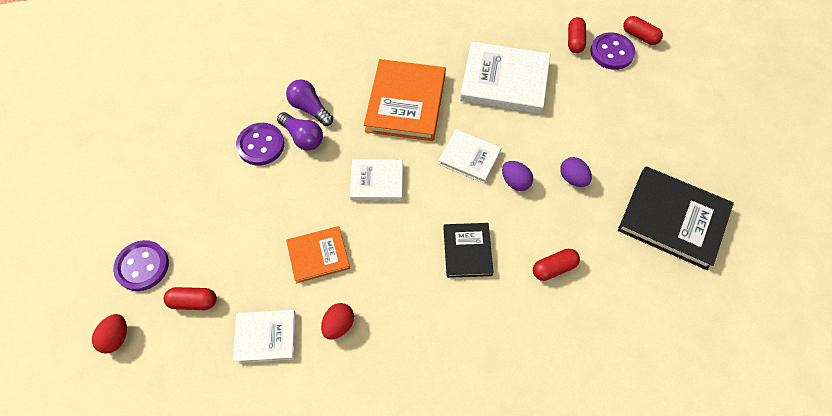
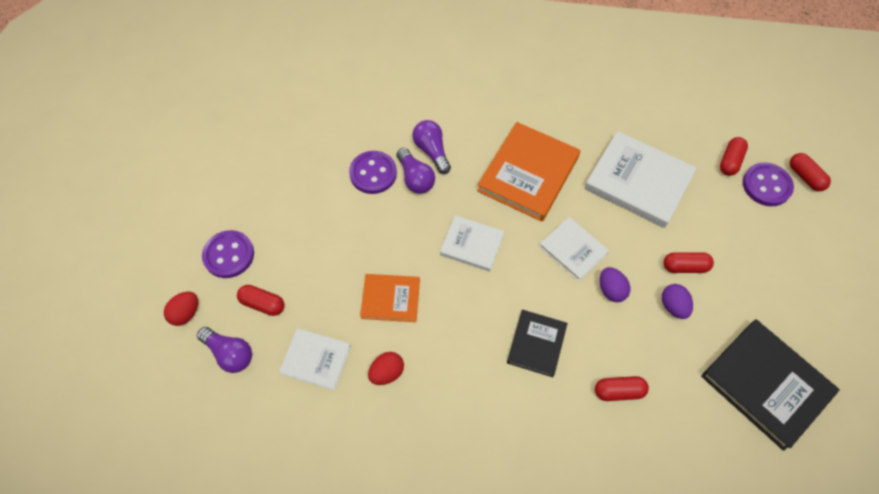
camera: 20 degrees right, 0 degrees up
none -> purple light bulb [197,327,252,373]
none -> red capsule [663,252,714,273]

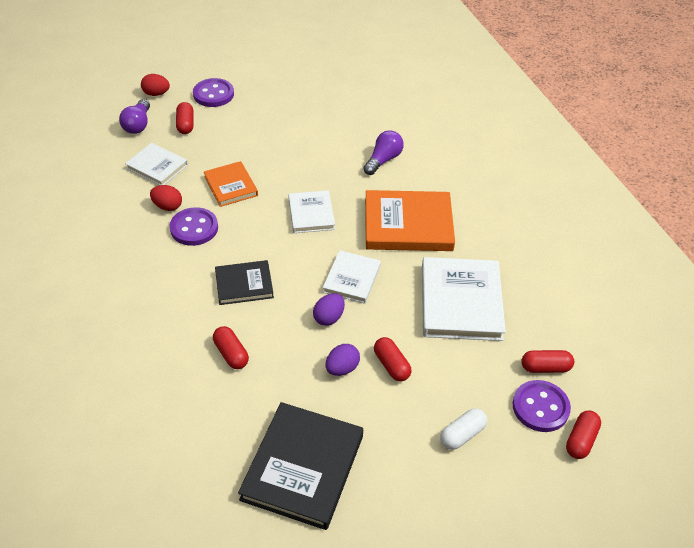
camera: 60 degrees right, 15 degrees down
white book [279,328,351,390] -> white book turned 45 degrees counterclockwise [125,143,188,185]
purple button [349,151,397,194] -> purple button moved to [170,207,218,246]
purple light bulb [396,148,435,194] -> none
none -> white capsule [440,408,487,450]

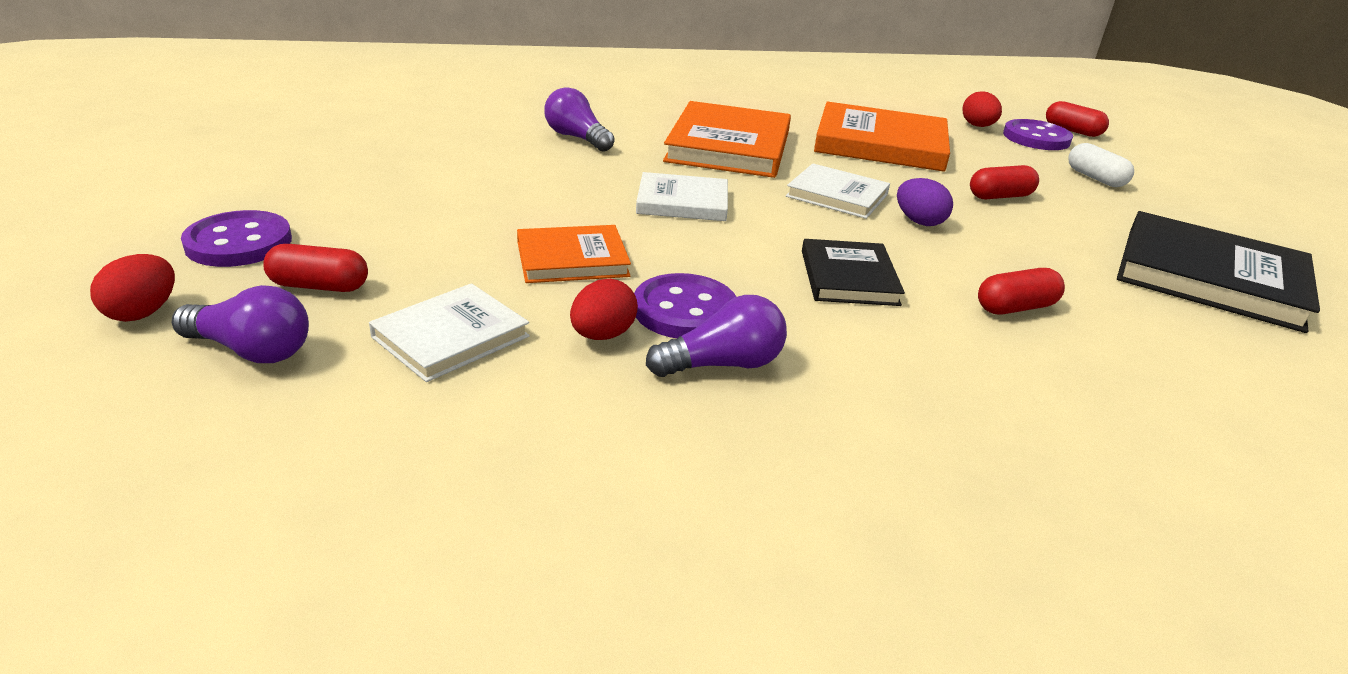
camera: 80 degrees left, 15 degrees down
purple egg [325,344,360,376] -> none
white book [422,257,506,341] -> orange book [814,102,950,172]
red capsule [521,350,574,373] -> red egg [962,91,1002,127]
none -> purple light bulb [646,295,787,377]

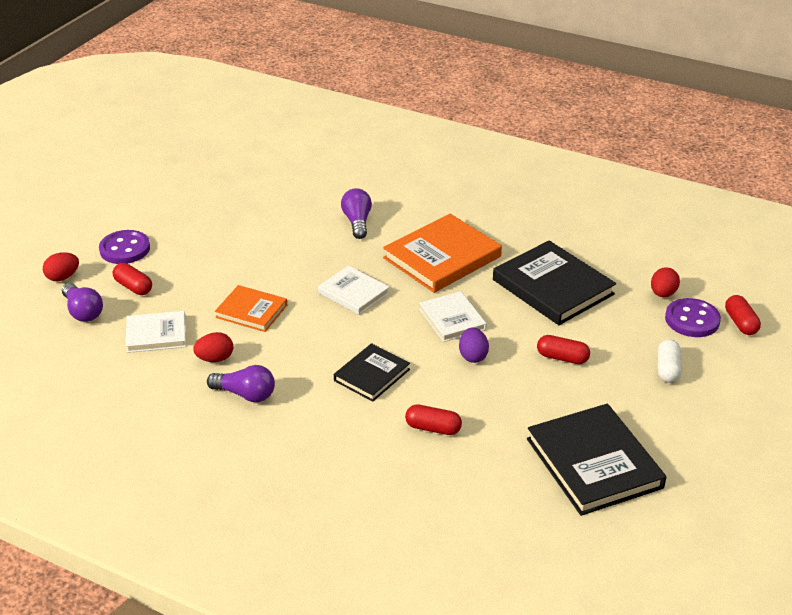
camera: 40 degrees right, 5 degrees up
purple button [634,273,736,338] -> none
orange book [814,102,950,172] -> black book [493,240,616,325]

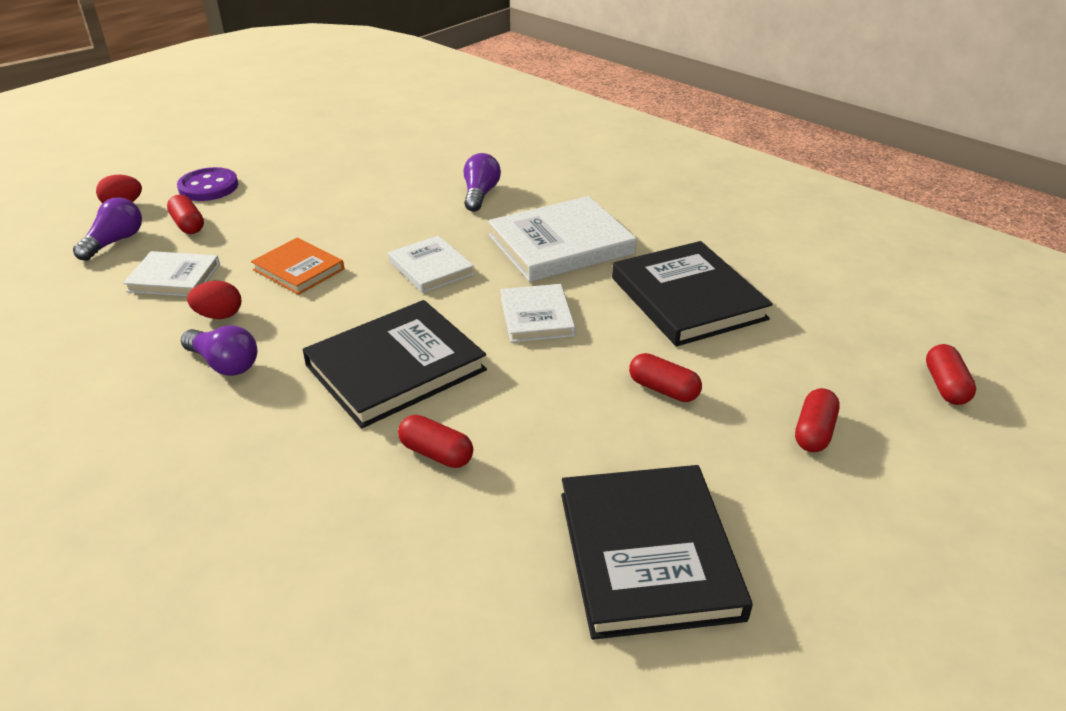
camera: 15 degrees right, 0 degrees up
purple light bulb [62,283,103,322] -> purple light bulb turned 135 degrees counterclockwise [73,197,142,261]
black book [334,343,410,402] -> black book [302,300,487,428], size x1.72
orange book [383,214,502,293] -> white book [488,196,637,282]
purple egg [459,327,489,363] -> none
red egg [651,267,680,297] -> none
white capsule [658,339,682,383] -> red capsule [795,388,840,452]
purple button [665,298,721,337] -> none

